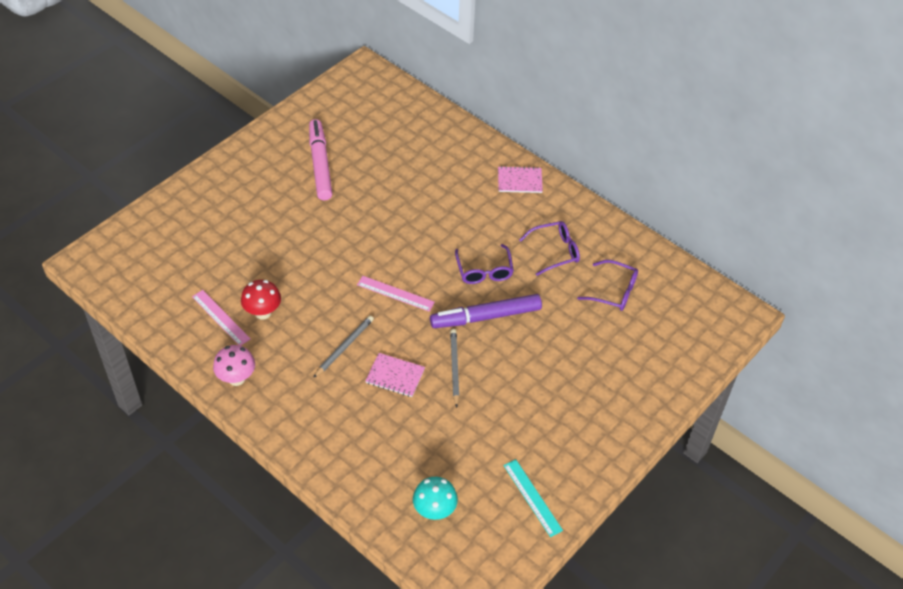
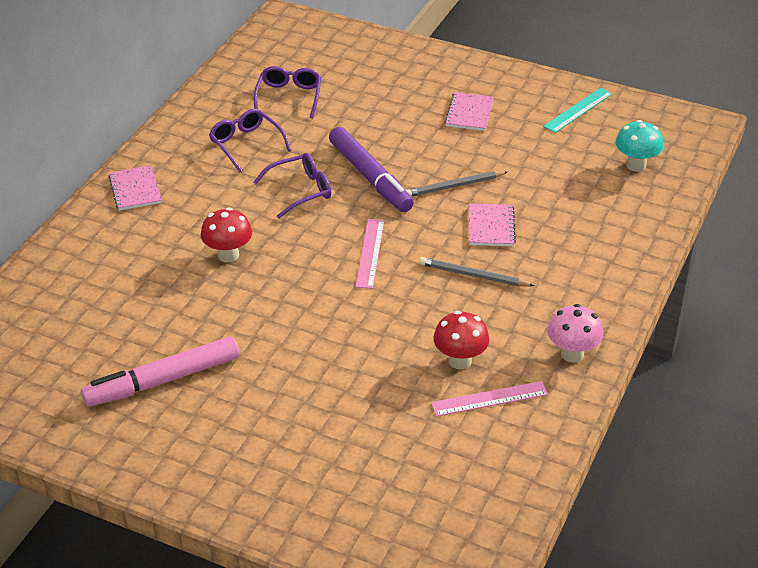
camera: 105 degrees left, 10 degrees down
pink ruler [192,290,251,346] -> pink ruler turned 45 degrees clockwise [431,381,548,417]
none -> red mushroom [201,208,252,263]
none -> pink notebook [445,92,494,131]

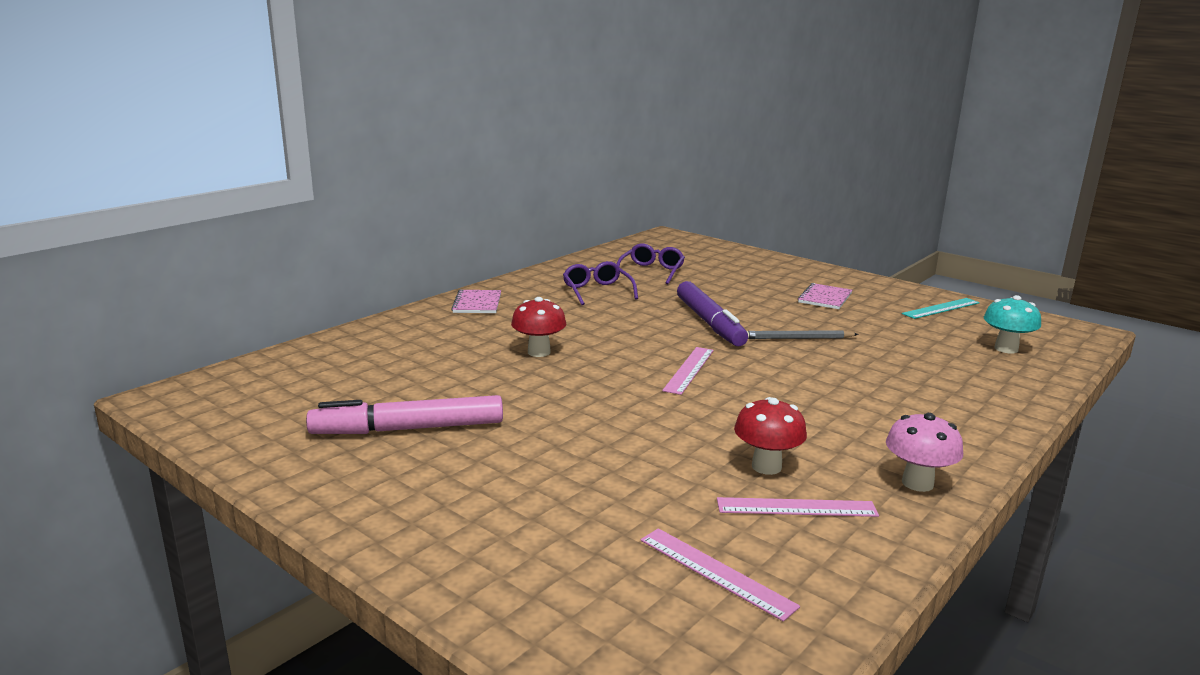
camera: 15 degrees right, 20 degrees down
purple glasses [253,153,331,219] -> none
grey pencil [419,257,535,286] -> none
pink notebook [469,203,516,246] -> none
none -> pink ruler [641,528,800,622]

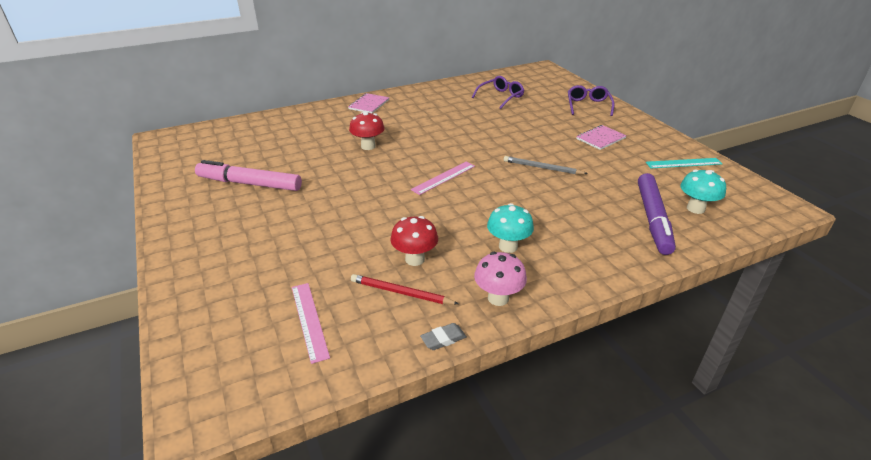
camera: 25 degrees right, 15 degrees up
purple glasses [563,261,638,305] -> purple glasses moved to [568,85,614,116]
purple marker [677,281,748,346] -> purple marker moved to [638,173,676,255]
pink ruler [717,497,879,517] -> red pencil [351,274,459,305]
none -> grey eraser [420,323,467,350]
none -> turquoise mushroom [487,203,534,253]

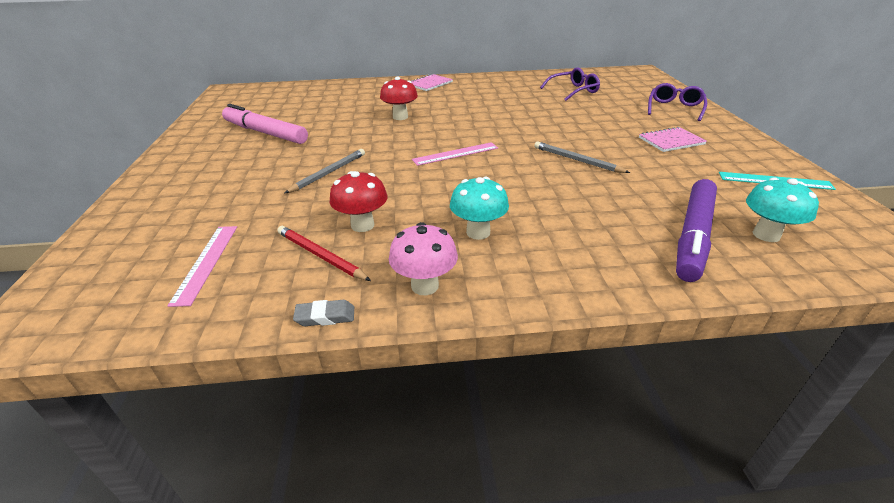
camera: 20 degrees right, 0 degrees up
none -> grey pencil [285,149,365,193]

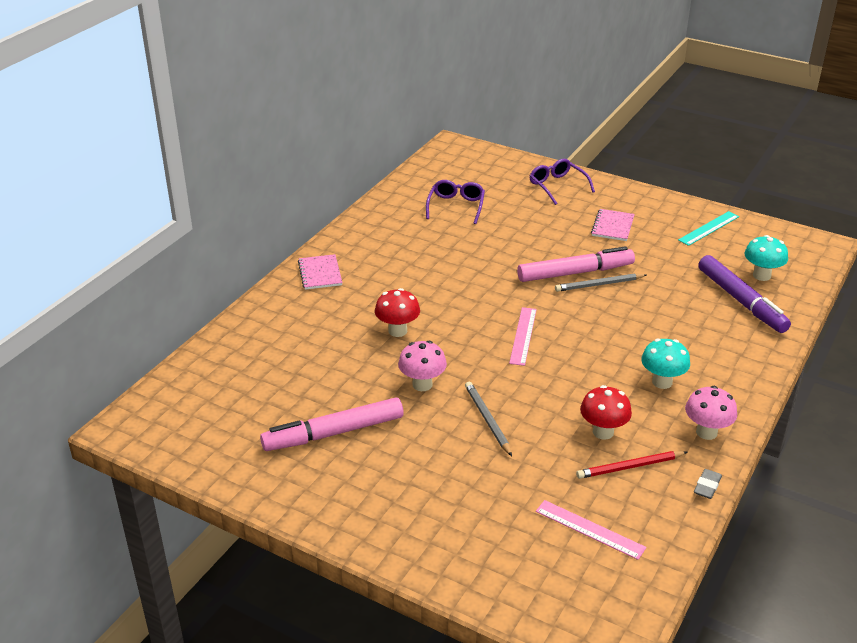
camera: 55 degrees left, 0 degrees up
none -> pink mushroom [398,341,447,391]
none -> pink marker [517,246,635,282]

